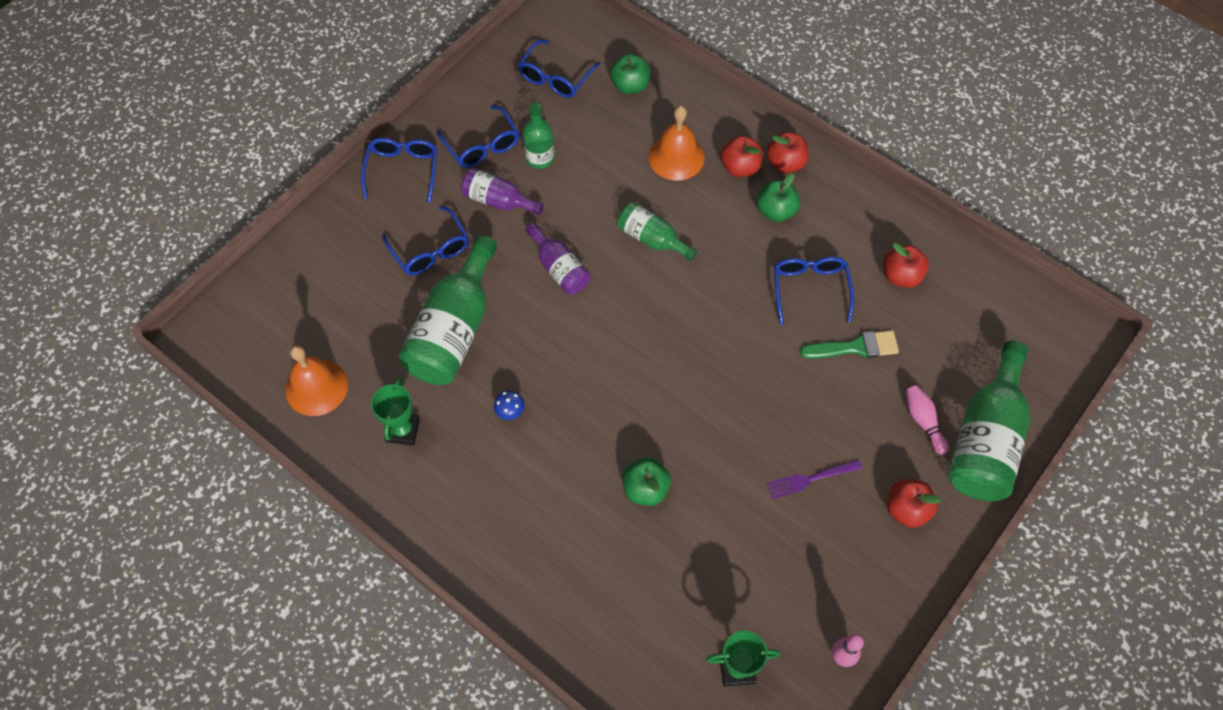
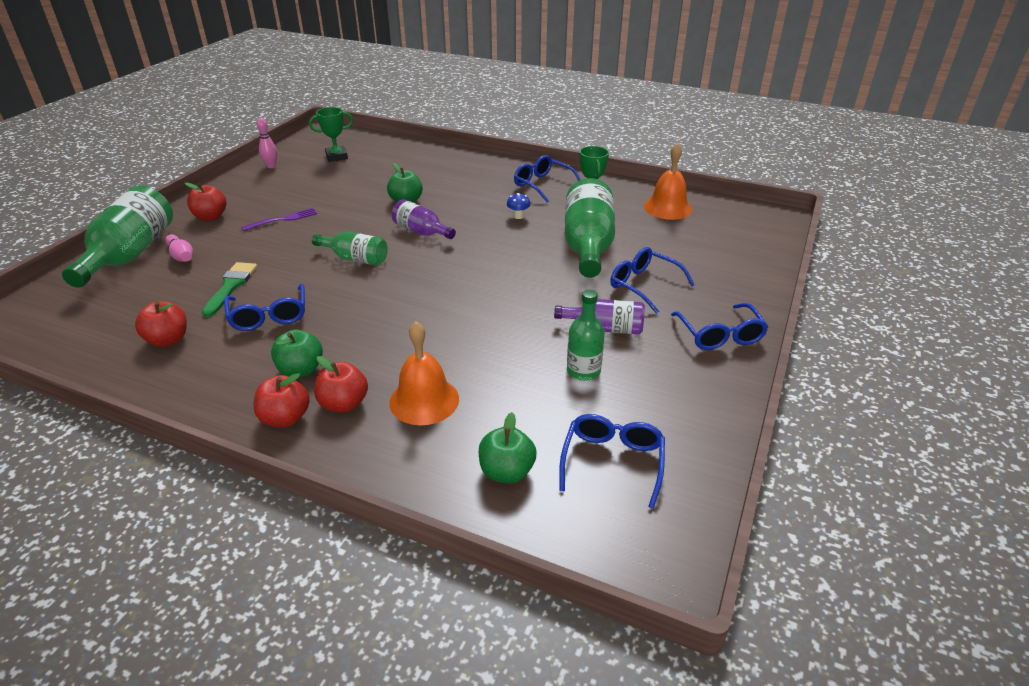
camera: 165 degrees right, 25 degrees down
blue glasses [436,105,519,168] -> blue glasses moved to [514,155,581,203]
purple bottle [526,223,590,294] -> purple bottle moved to [392,199,456,239]
green bottle [617,202,697,261] -> green bottle moved to [312,232,387,266]
green brush [800,330,899,358] -> green brush turned 120 degrees clockwise [202,262,257,317]

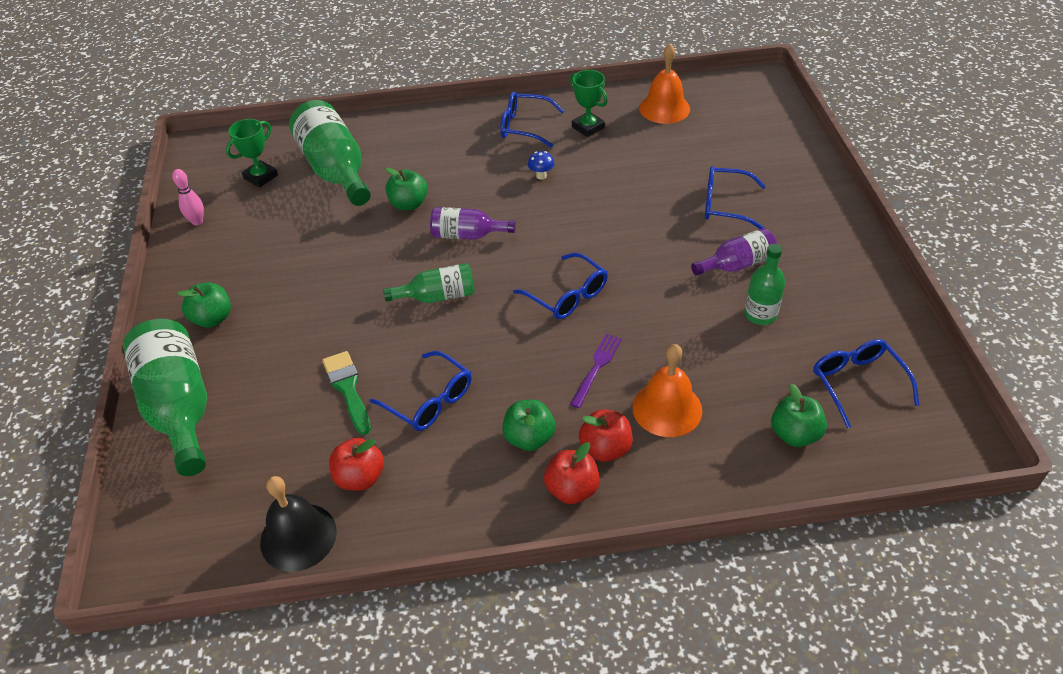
camera: 30 degrees left, 10 degrees up
pink bowling pin [165,234,193,262] -> none
red apple [185,182,226,221] -> green apple [177,282,231,328]
purple fork [241,208,317,231] -> purple fork moved to [570,333,622,408]
green bottle [565,178,615,278] -> green bottle moved to [289,100,371,206]
blue glasses [671,303,768,350] -> blue glasses moved to [513,252,608,319]
none -> black bell [260,476,337,572]

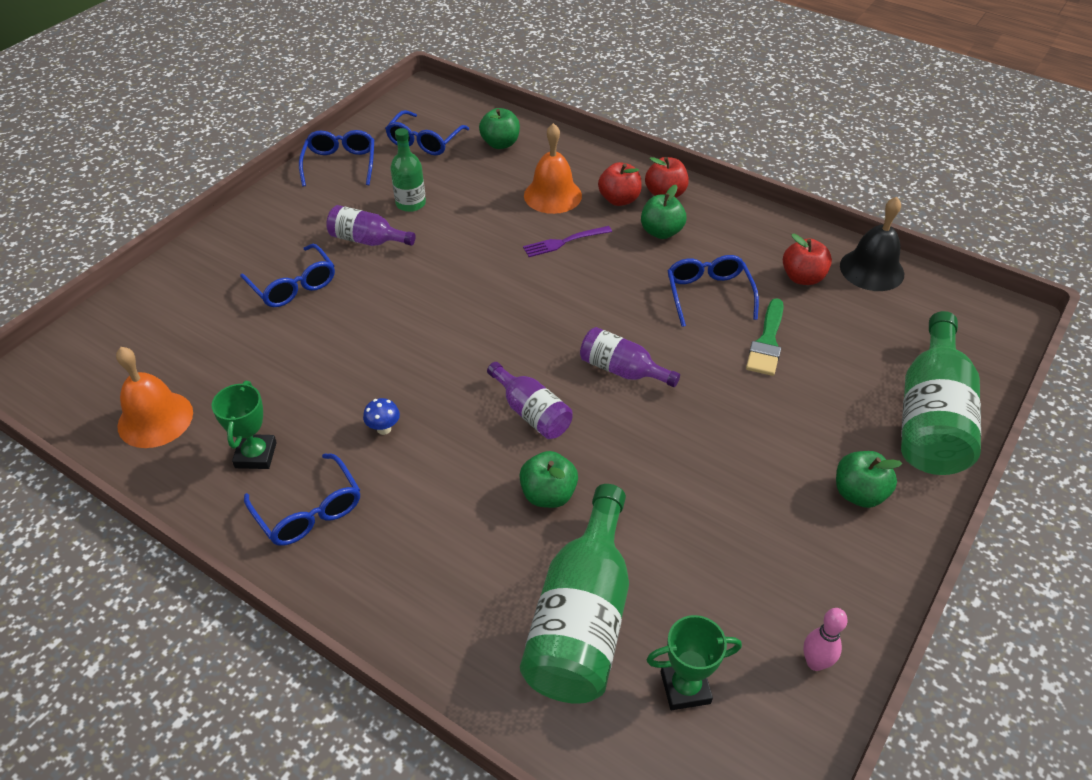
camera: 140 degrees left, 0 degrees up
green bottle [383,263,475,303] -> purple bottle [580,327,680,387]
blue glasses [513,252,608,319] -> blue glasses moved to [299,130,374,186]

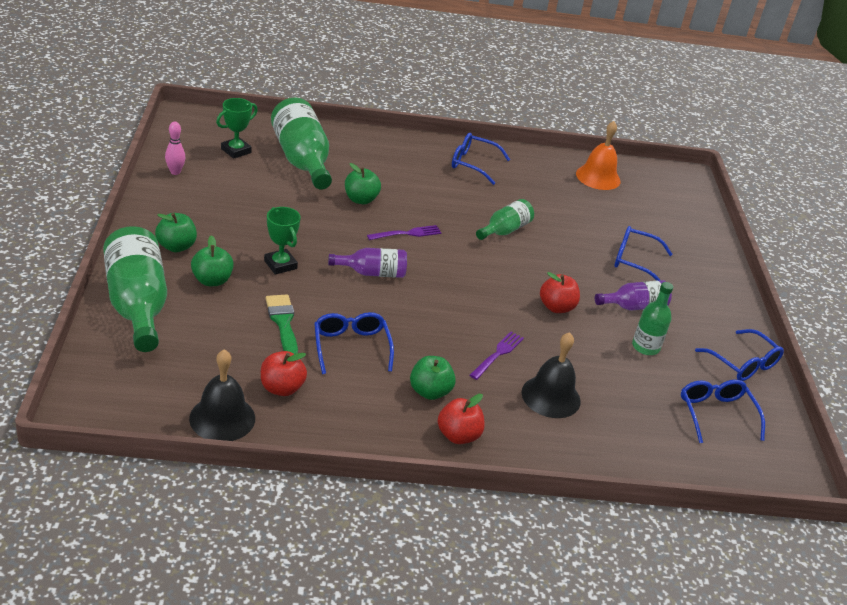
camera: 140 degrees right, 10 degrees down
green trophy [212,381,277,469] -> green trophy moved to [264,207,301,275]
blue mushroom [363,398,400,435] -> none
green apple [479,108,520,149] -> green apple moved to [191,235,234,286]
purple bottle [487,362,573,439] -> purple fork [367,225,441,240]
orange bell [524,123,582,214] -> black bell [522,332,581,418]
red apple [598,162,642,206] -> red apple moved to [540,272,580,313]
blue glasses [667,255,759,327] -> blue glasses turned 150 degrees counterclockwise [314,312,394,374]
none -> green bottle [476,199,534,240]

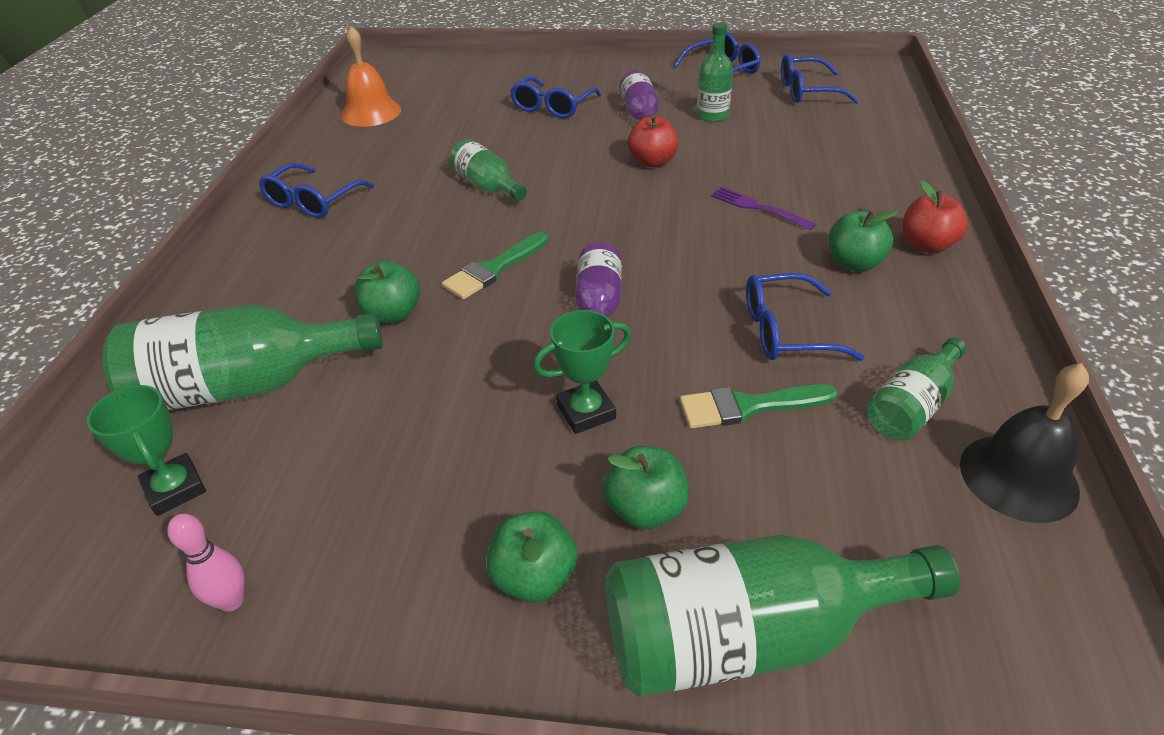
camera: 75 degrees left, 5 degrees up
red apple [261,351,307,396] -> green bottle [866,337,966,441]
purple fork [367,225,441,240] -> green brush [442,232,548,299]
black bell [522,332,581,418] -> none

